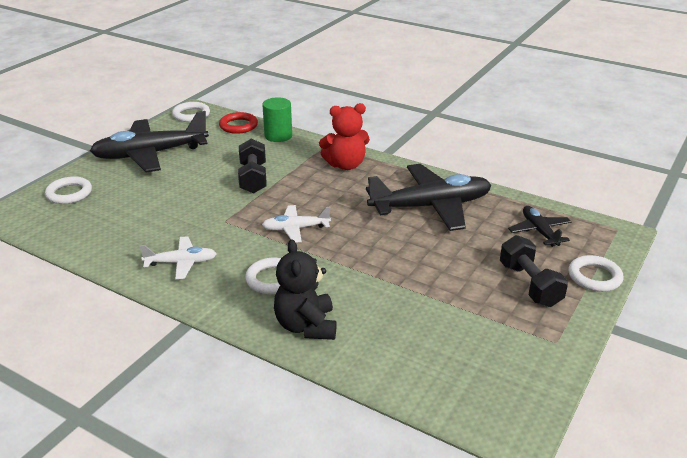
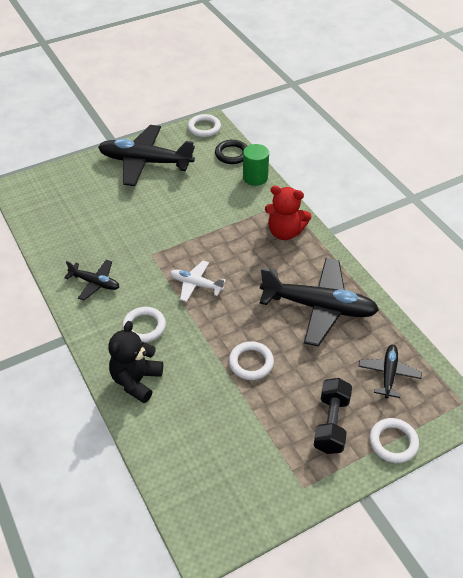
camera: 30 degrees right, 15 degrees up
white ring [45,176,92,204] -> white ring moved to [229,341,274,380]
white plane [139,236,217,279] -> black plane [64,260,119,300]
red ring [219,112,258,134] -> black ring [215,140,247,164]
black dumbbell [238,139,267,194] -> none

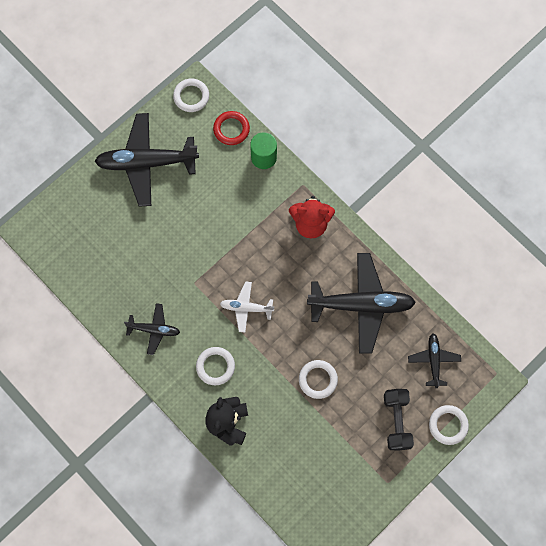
camera: 15 degrees left, 25 degrees up
black ring [215,140,247,164] -> red ring [213,111,250,145]

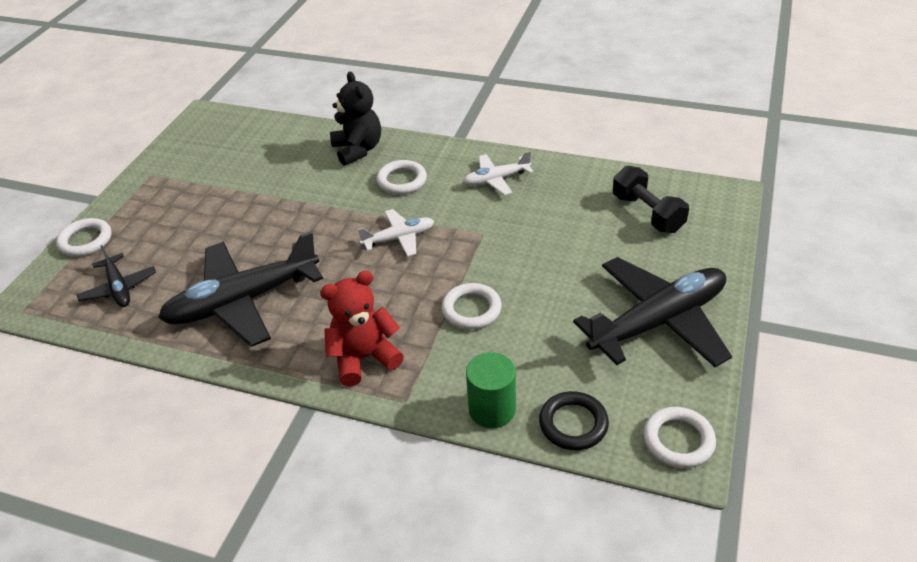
camera: 155 degrees right, 30 degrees down
black plane [124,303,180,355] -> white plane [463,151,534,196]
red ring [213,111,250,145] -> black ring [539,391,609,450]
white ring [299,360,338,399] -> white ring moved to [441,283,502,329]
black dumbbell [384,389,414,450] -> black dumbbell moved to [613,166,689,233]

